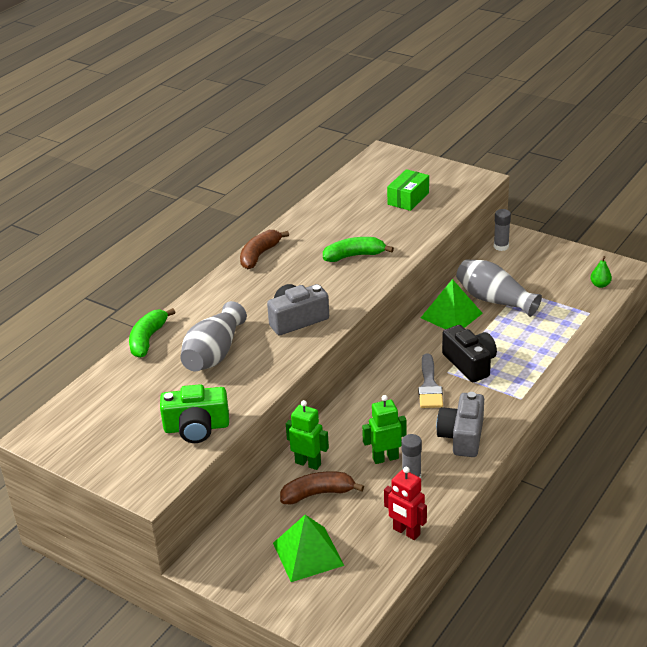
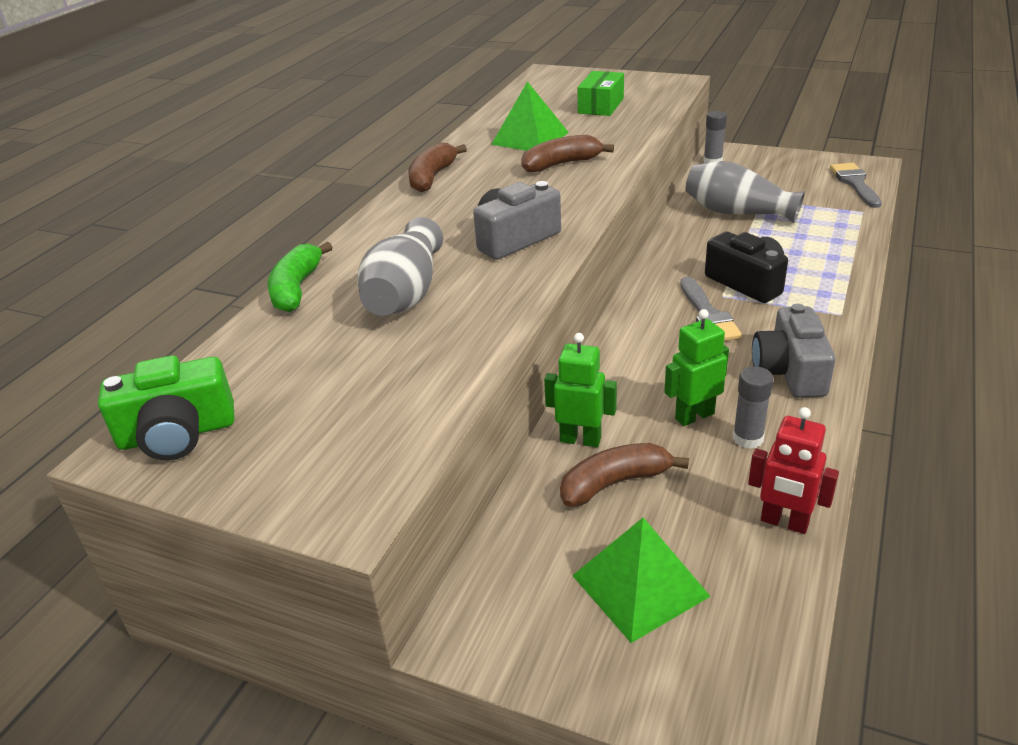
camera: 10 degrees left, 0 degrees up
green camera [160,384,229,443] -> green camera moved to [98,355,234,460]
green banana [323,237,394,262] -> brown banana [521,135,614,172]
green pyramid [421,279,483,329] -> green pyramid moved to [491,81,569,151]
green pear [590,256,612,288] -> grey brush [830,163,882,208]

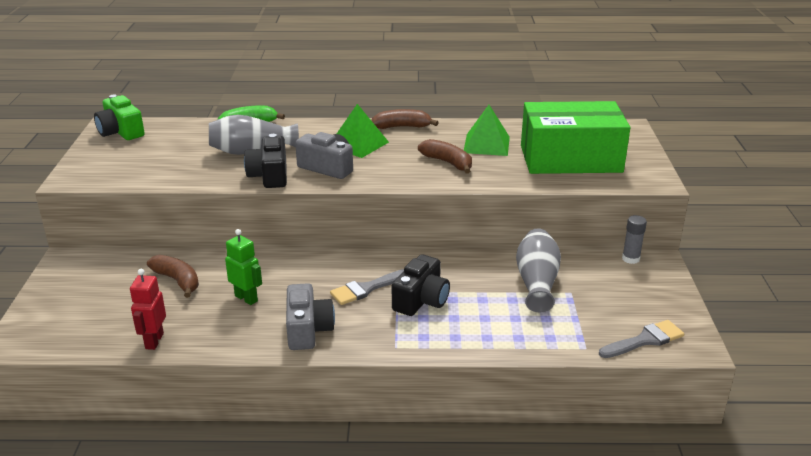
camera: 65 degrees right, 5 degrees down
green robot [544,333,617,447] -> none
green pyramid [572,517,711,643] -> green pyramid moved to [337,104,389,158]
green box [577,71,624,116] -> green box [521,101,631,174], size x2.19
grey glue stick [733,366,773,449] -> none
grey camera [752,304,836,398] -> grey camera turned 105 degrees clockwise [286,283,335,350]
none -> black camera [244,134,287,188]

